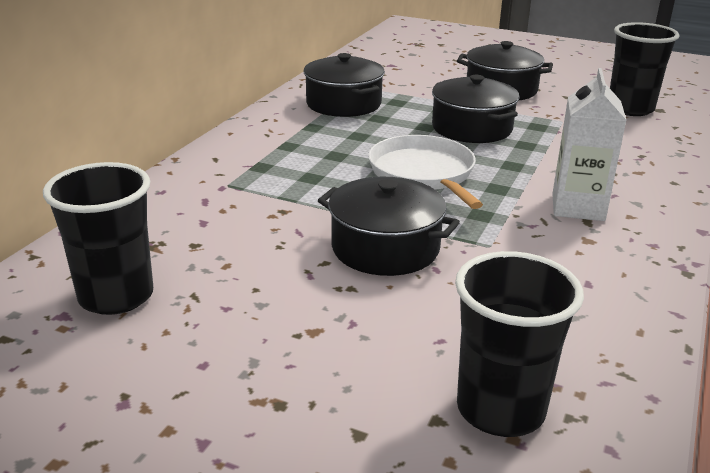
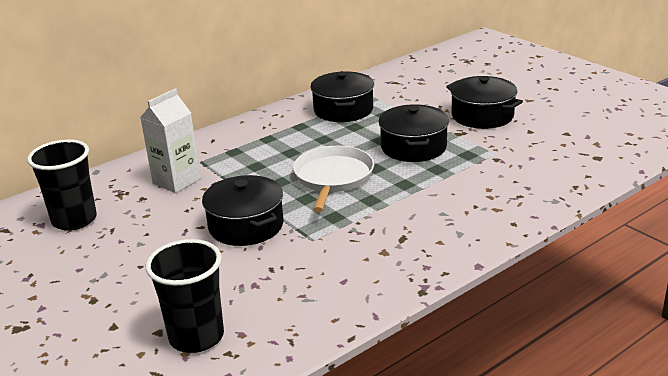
camera: 30 degrees right, 0 degrees up
white carton [552,68,626,221] -> white carton moved to [140,88,201,193]
black cup [610,22,680,116] -> none

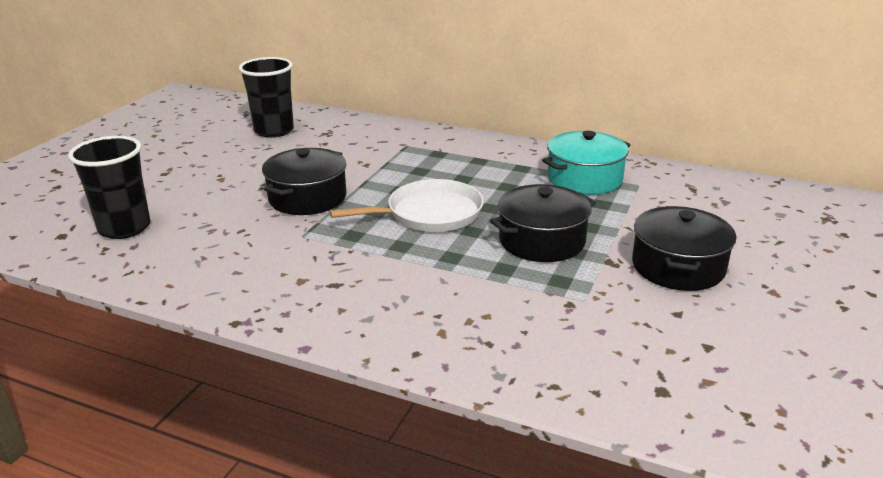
camera: 60 degrees right, 0 degrees up
white carton [140,88,201,193] -> none
black pot [310,71,374,122] -> turquoise pot [542,131,631,195]

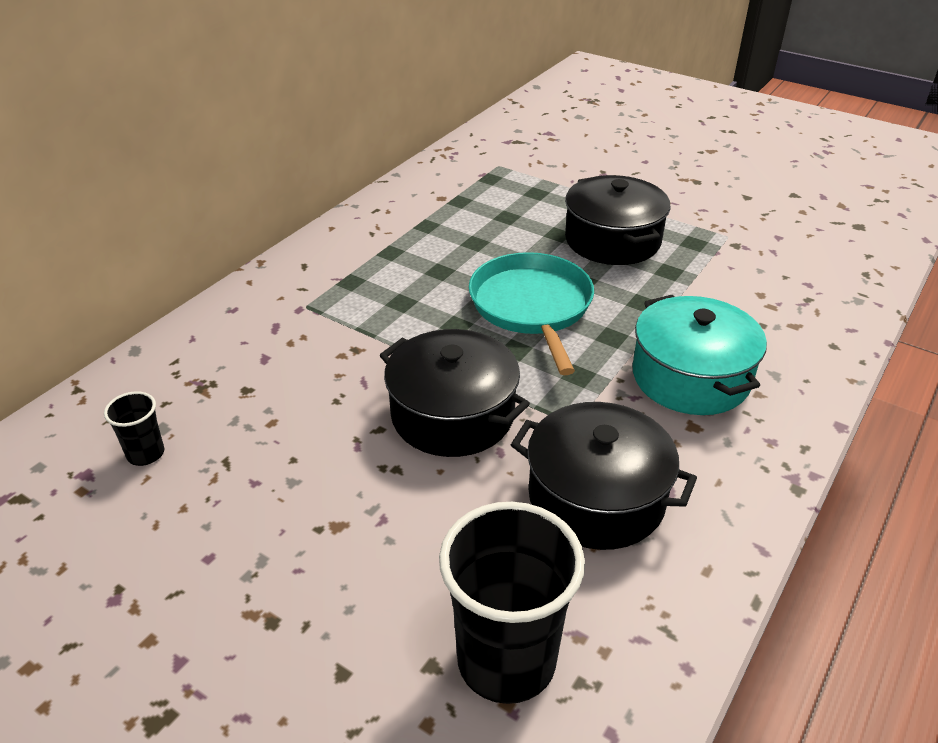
camera: 80 degrees left, 10 degrees up
black cup [239,57,294,138] -> black cup [104,391,164,466], size x0.47
white pan [330,179,484,232] -> turquoise pan [469,252,594,375]
turquoise pot [542,131,631,195] -> turquoise pot moved to [633,295,767,415]
black pot [632,206,736,291] -> black pot moved to [511,402,697,550]

